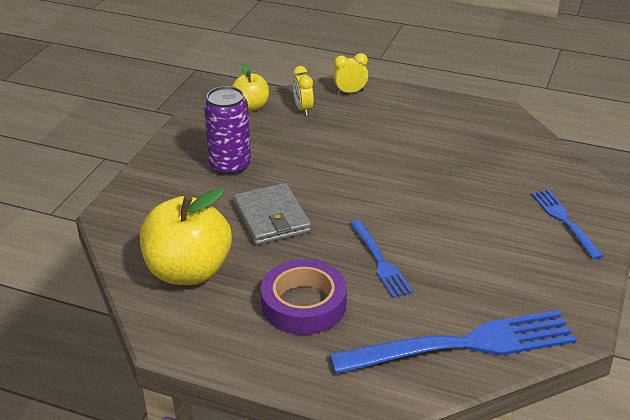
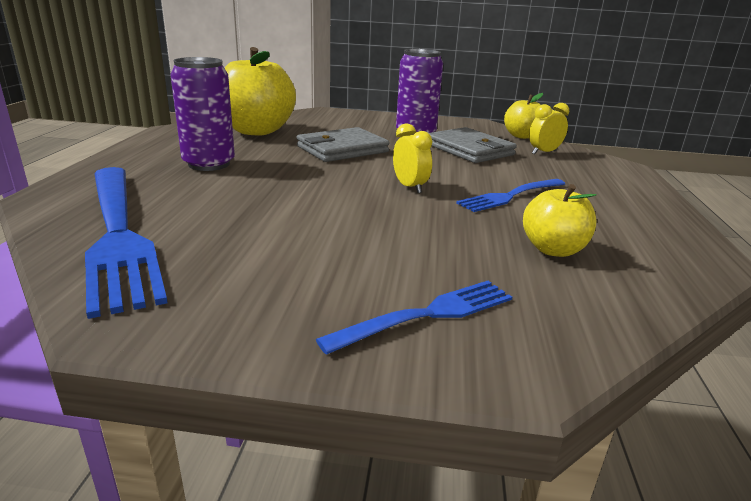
camera: 75 degrees right, 10 degrees down
purple tape [261,259,347,335] -> purple can [170,57,235,171]
yellow clock [333,53,368,94] -> yellow clock moved to [393,123,433,193]
blue fork [350,220,413,298] -> blue fork moved to [456,179,565,212]
none -> grey wallet [429,127,517,163]
none -> yellow apple [523,184,597,257]

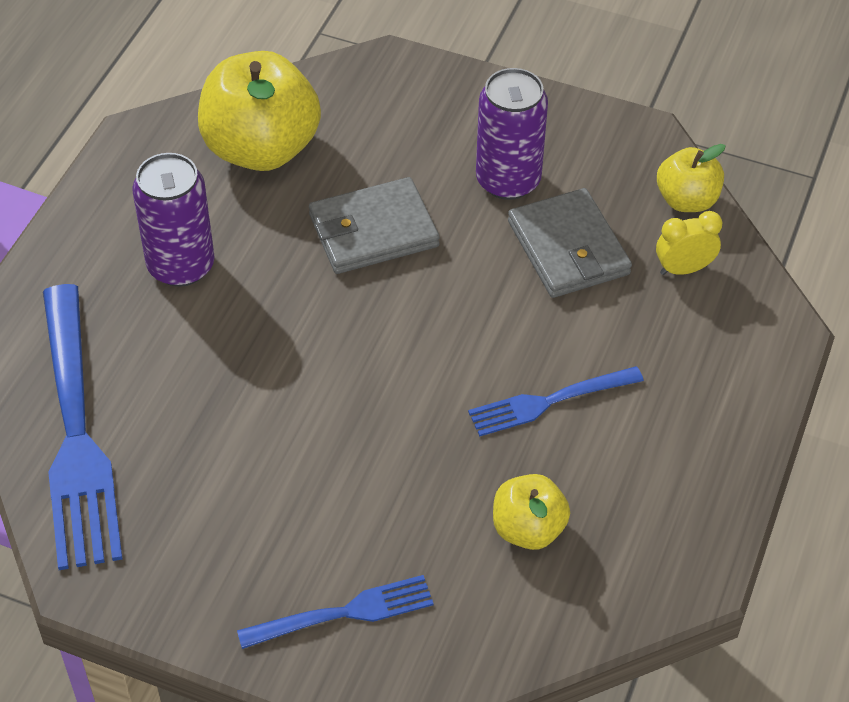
camera: 15 degrees right, 25 degrees up
yellow clock [393,123,433,193] -> none

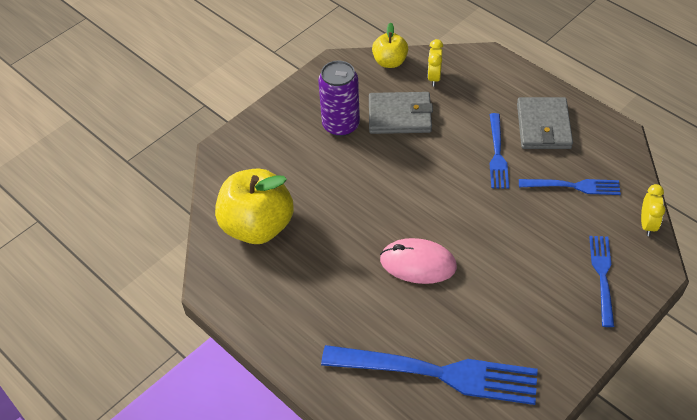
camera: 65 degrees left, 0 degrees up
purple can [132,153,215,287] -> none
grey wallet [309,177,440,274] -> grey wallet moved to [517,97,573,149]
yellow apple [493,474,570,550] -> blue fork [519,179,621,195]
none -> pink mouse [380,238,457,284]
none -> yellow clock [641,184,665,236]

